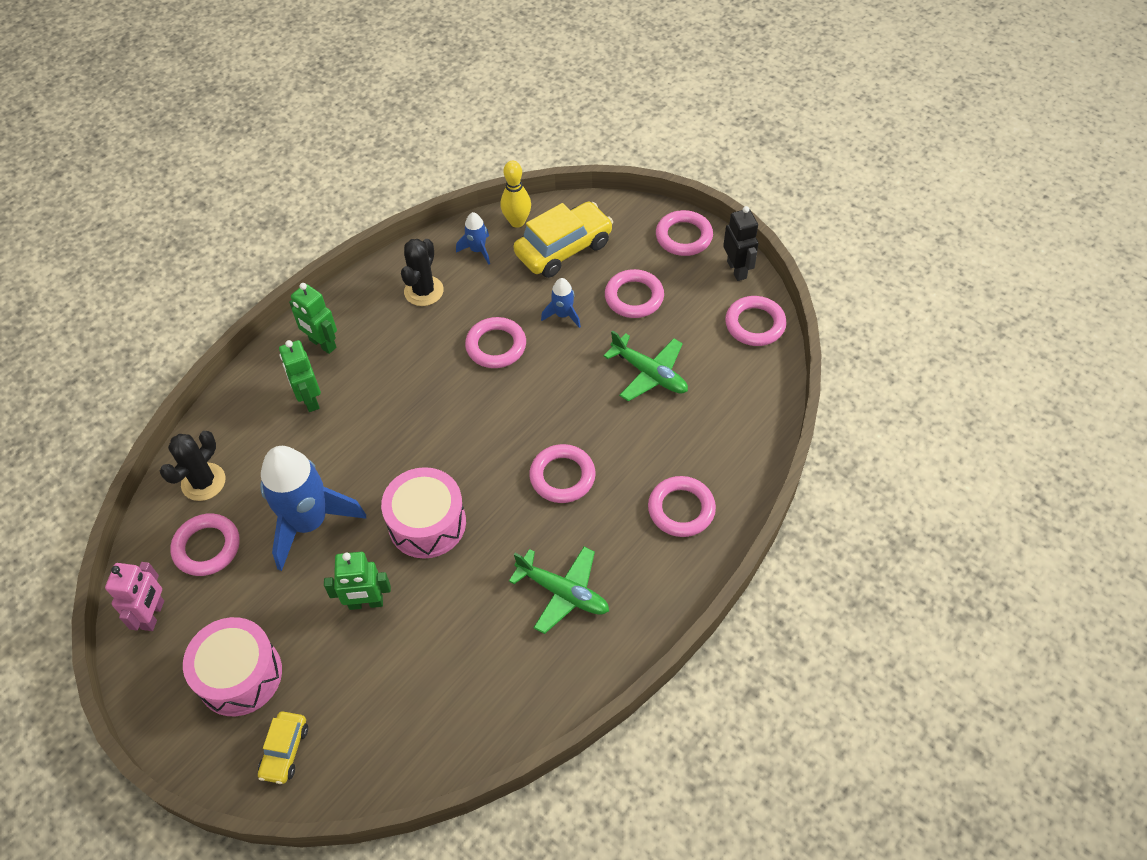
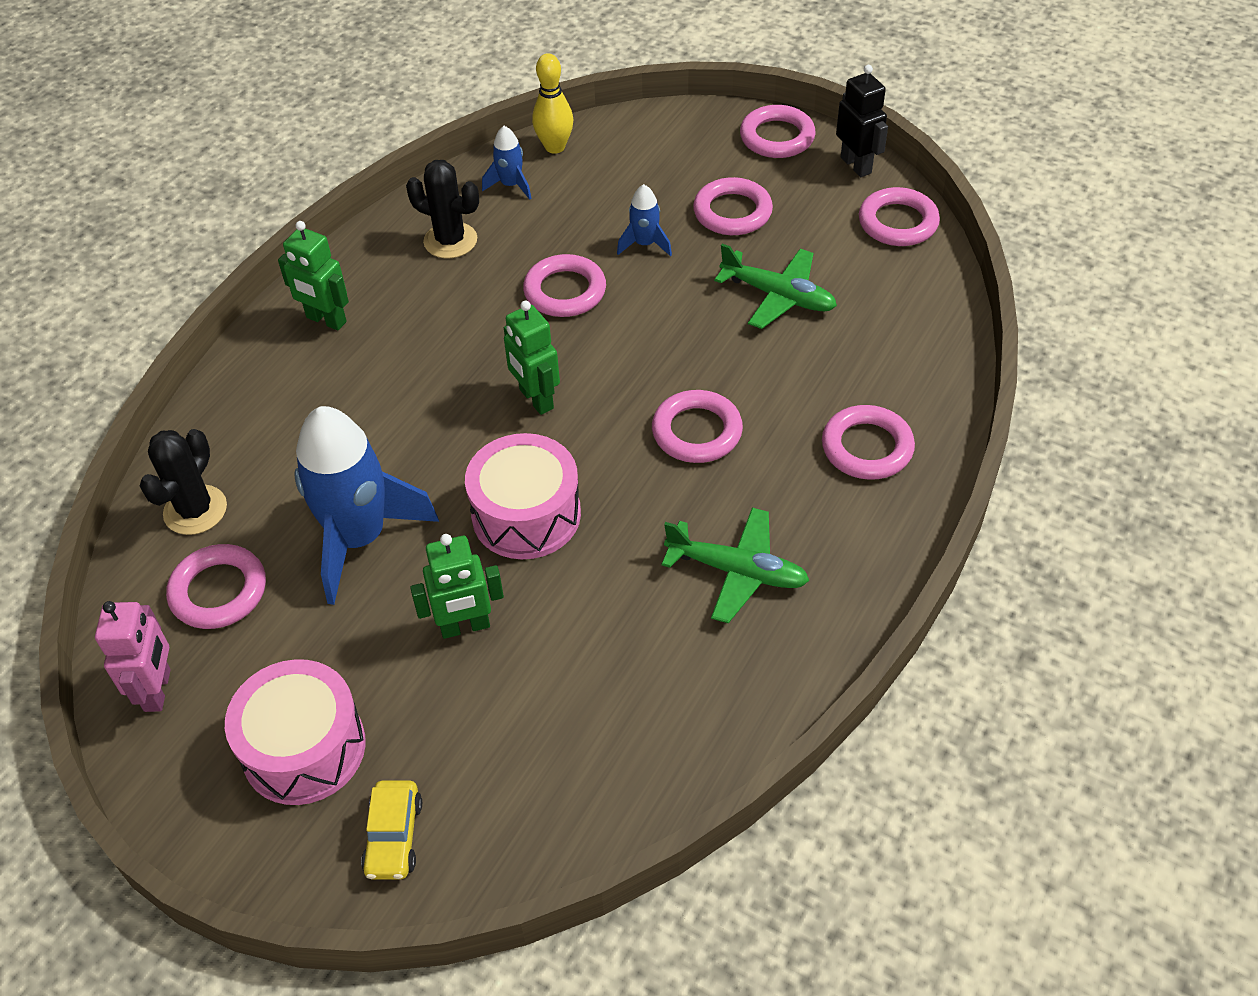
camera: 10 degrees left, 5 degrees down
green robot [279,340,321,412] -> green robot moved to [504,301,560,415]
black cactus [401,239,444,306] -> black cactus turned 75 degrees counterclockwise [406,160,479,258]
yellow car [513,202,613,278] -> none

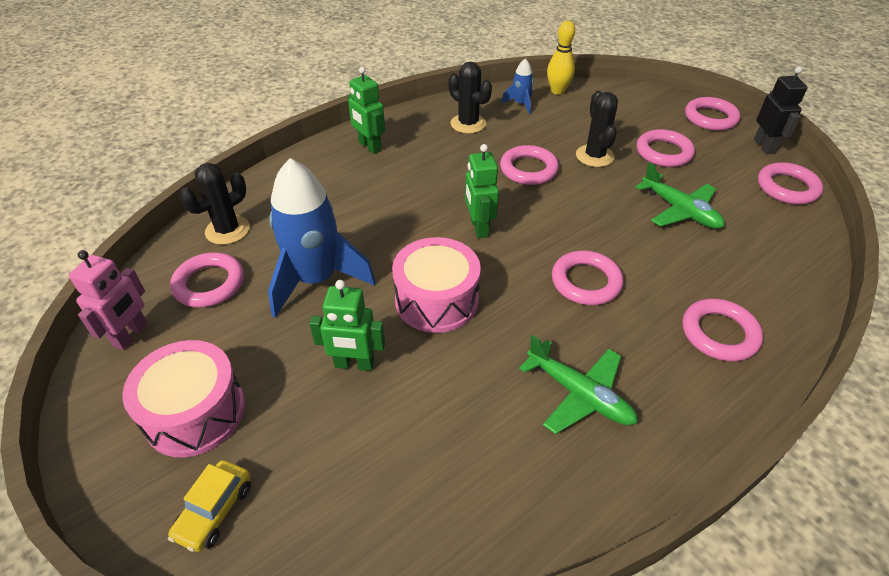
camera: 20 degrees right, 5 degrees down
blue rocket [617,184,672,256] -> black cactus [576,91,618,167]

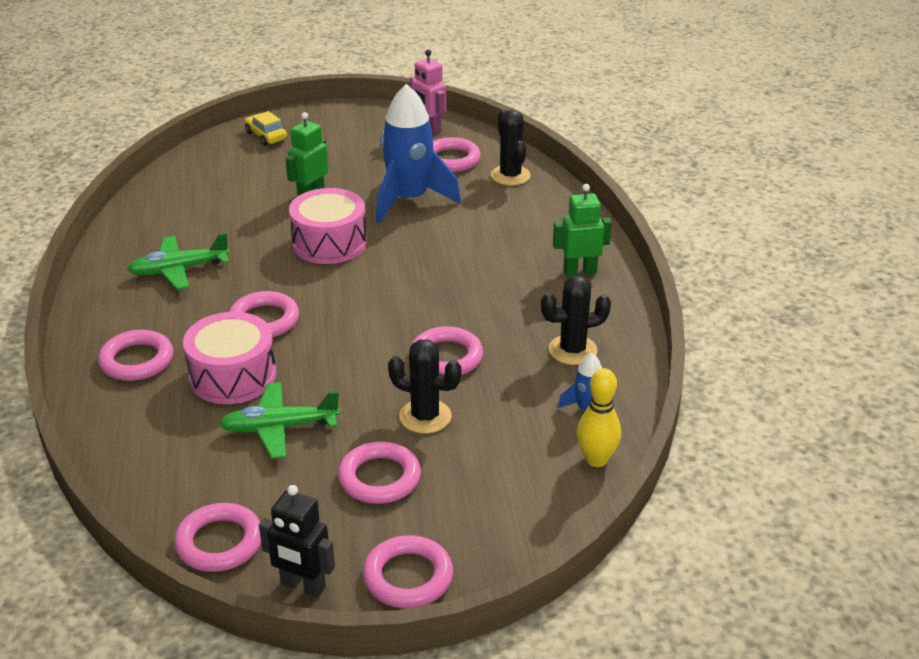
camera: 120 degrees right, 10 degrees down
pink drum [123,340,245,457] -> pink drum moved to [183,312,276,404]
green robot [465,144,499,238] -> none

